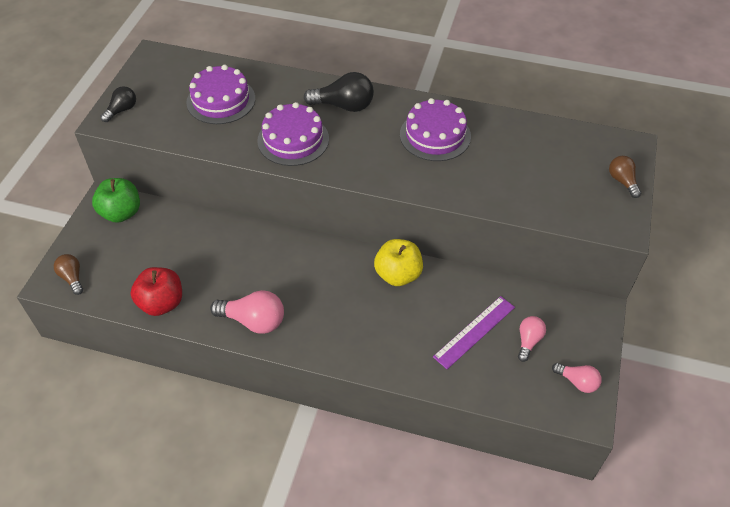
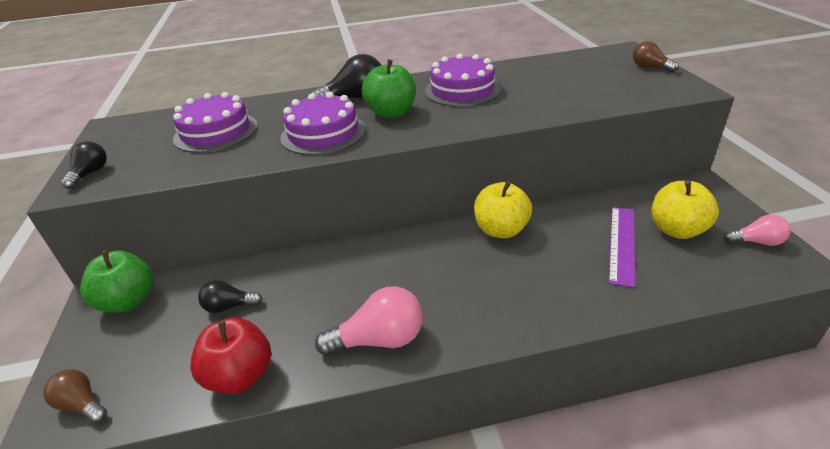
camera: 25 degrees left, 15 degrees down
pink light bulb [518,316,546,362] -> yellow apple [652,180,719,239]
none -> black light bulb [198,280,263,313]
none -> green apple [362,59,416,118]

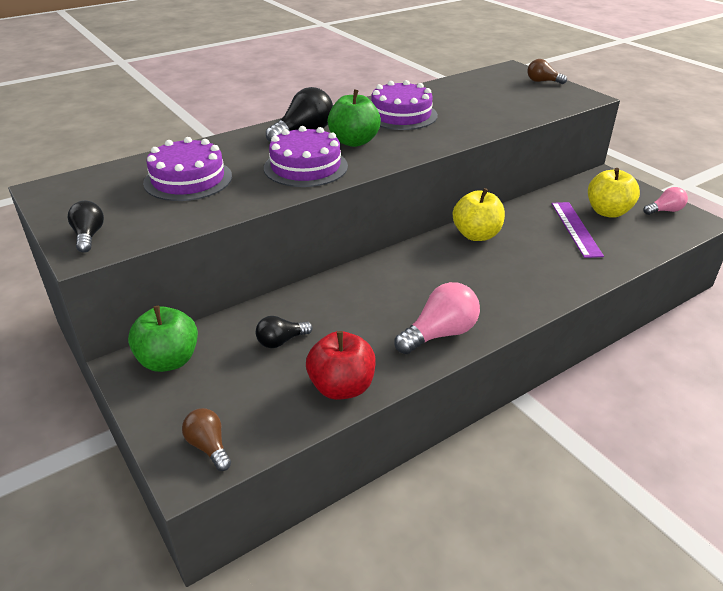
camera: 25 degrees left, 0 degrees up
brown light bulb [43,369,107,423] -> brown light bulb turned 45 degrees clockwise [182,408,231,471]

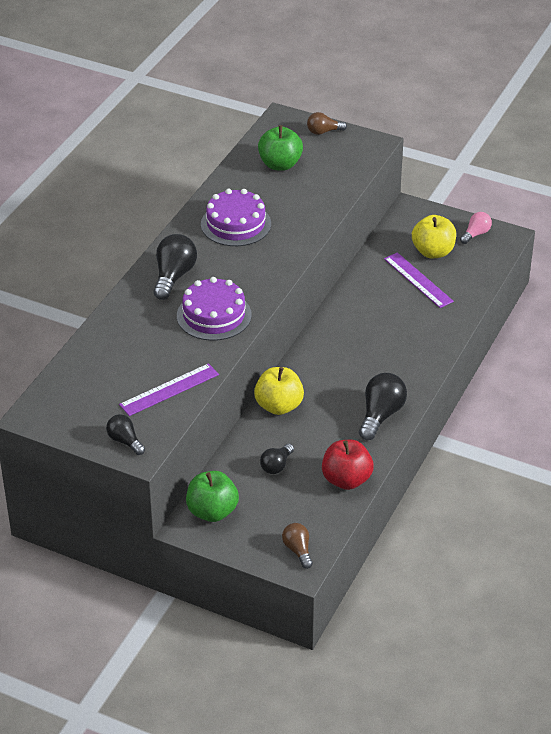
camera: 30 degrees left, 5 degrees up
purple cake [143,137,232,201] -> none
brown light bulb [182,408,231,471] -> brown light bulb turned 45 degrees clockwise [282,523,313,569]
green apple [328,89,381,147] -> green apple moved to [258,125,303,171]
pink light bulb [395,282,480,354] -> black light bulb [359,373,407,440]
yellow apple [453,188,505,241] -> yellow apple moved to [254,367,304,415]
none -> purple ruler [119,363,219,416]

